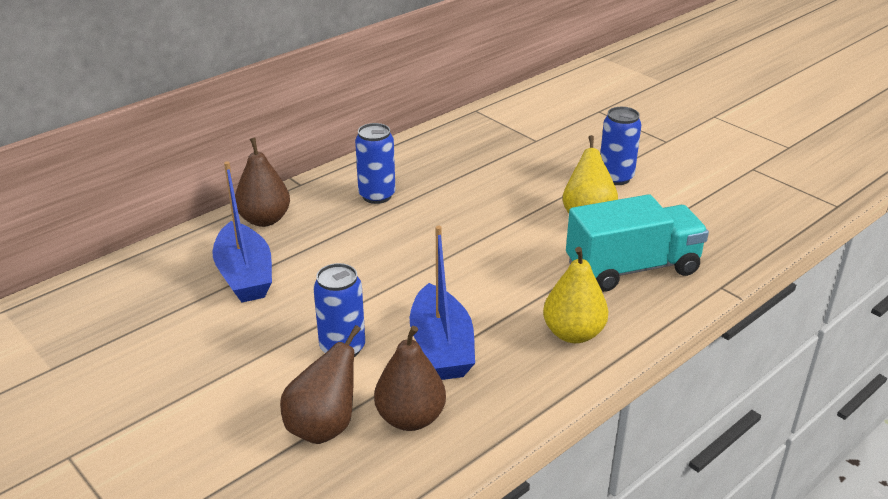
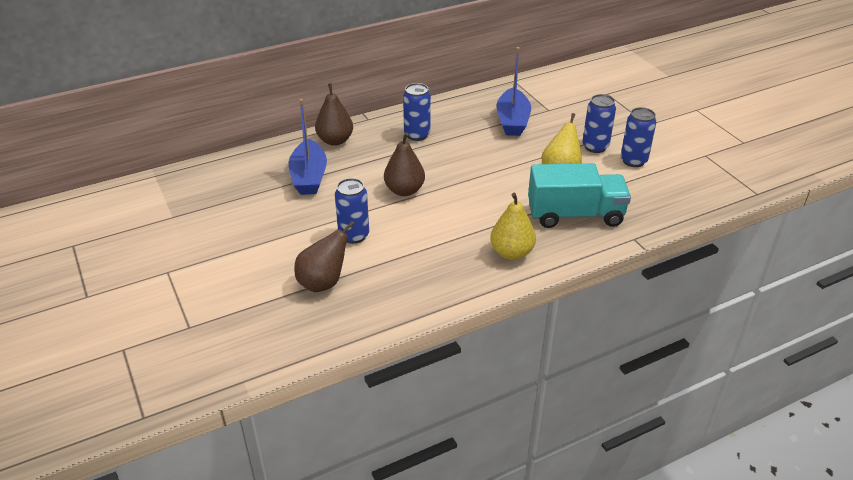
camera: 15 degrees right, 5 degrees up
brown pear [374,326,446,431] -> brown pear moved to [384,132,425,196]
blue boat [410,226,475,380] -> blue boat moved to [496,47,531,136]
none -> blue can [621,107,656,167]

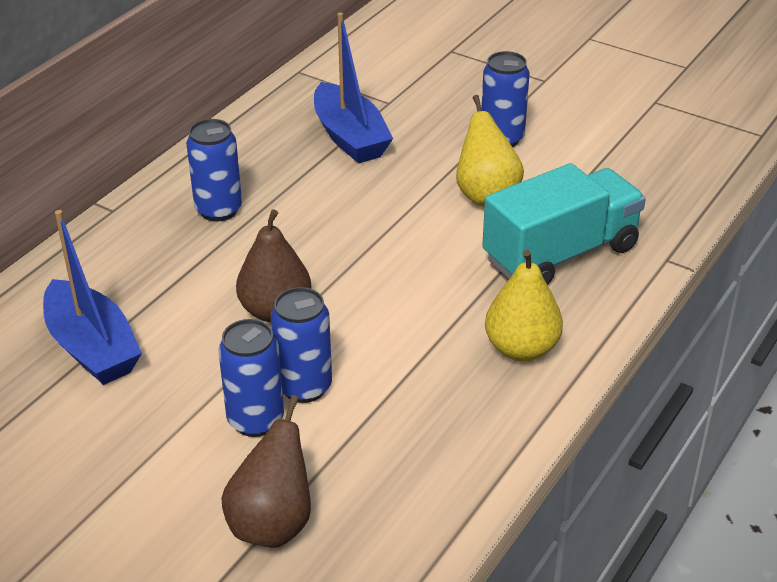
camera: 30 degrees left, 0 degrees up
brown pear [315,83,353,146] -> none
blue can [621,107,656,167] -> blue can moved to [271,287,332,403]

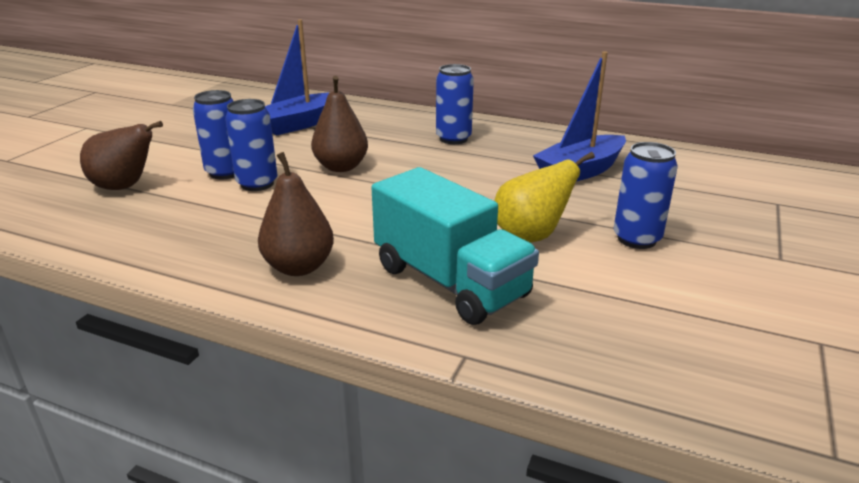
camera: 80 degrees right, 10 degrees down
yellow pear [485,249,563,361] -> brown pear [258,152,334,276]

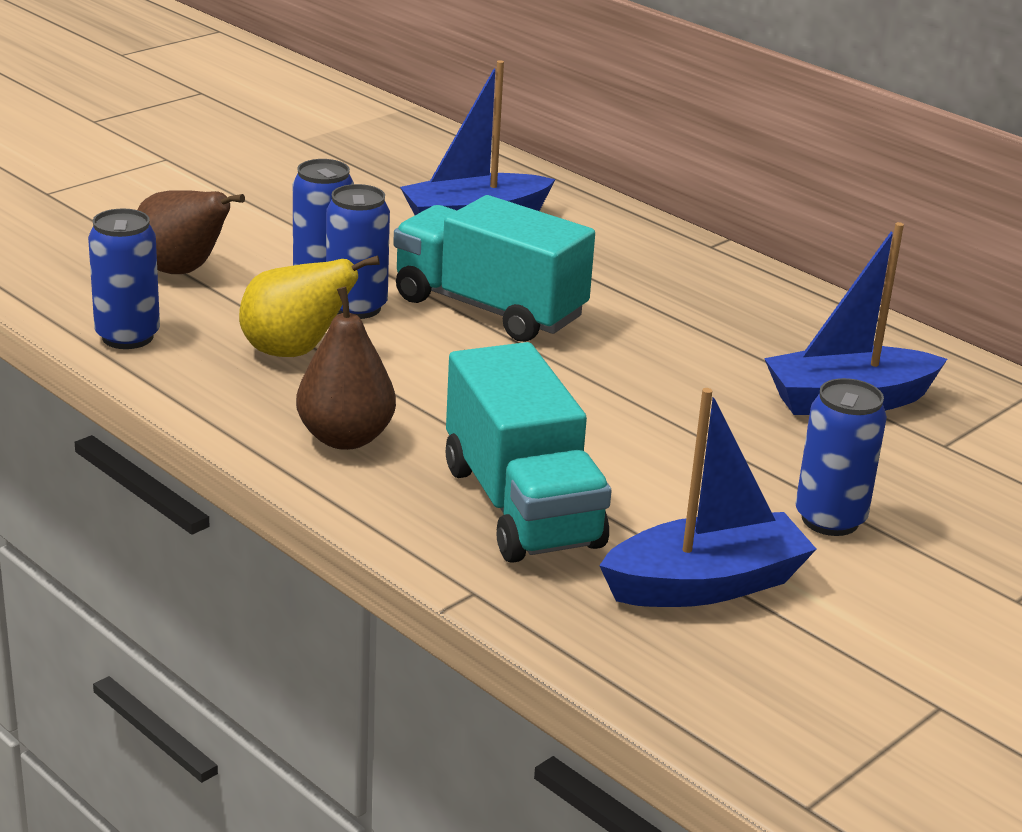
camera: 20 degrees right, 0 degrees up
brown pear [311,76,368,172] -> turquoise truck [393,195,595,342]
blue can [436,64,474,144] -> blue can moved to [88,208,160,349]
yellow pear [494,152,595,243] -> yellow pear moved to [239,255,380,357]
none -> blue boat [599,388,817,607]

